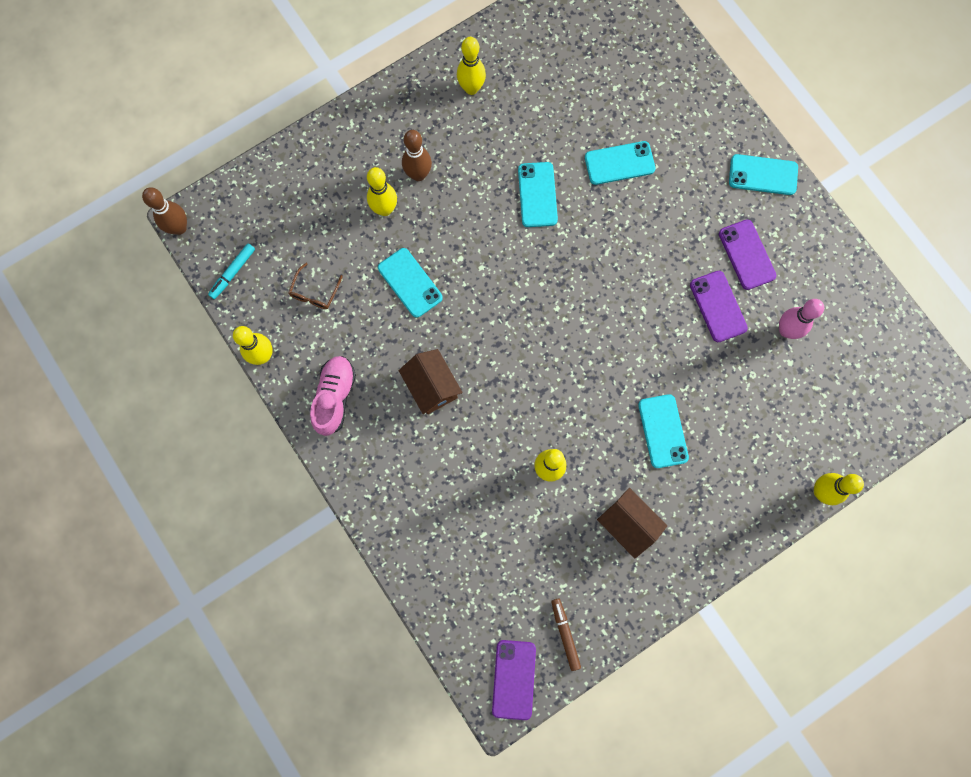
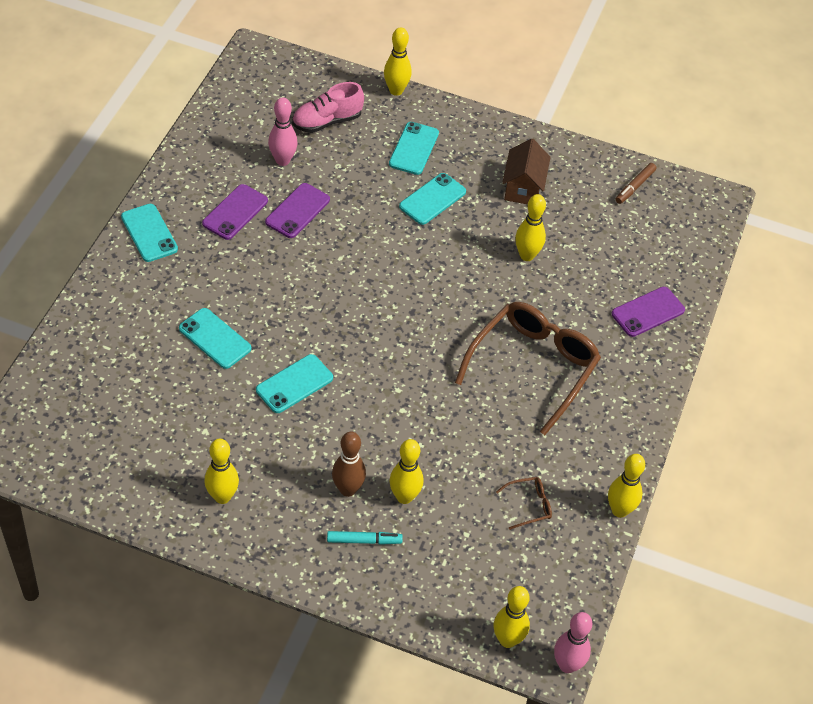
camera: 130 degrees left, 25 degrees down
brown bowling pin [142,187,187,235] -> pink bowling pin [554,612,592,673]
turquoise marker [208,243,255,299] -> turquoise marker moved to [327,531,403,545]
pink shoe [310,356,356,436] -> pink shoe moved to [292,82,364,133]
turquoise phone [378,248,443,318] -> turquoise phone moved to [389,122,439,175]
brown house [399,349,463,414] -> brown glasses [455,302,601,435]
purple phone [492,640,536,720] -> purple phone moved to [611,287,685,337]
none -> yellow bowling pin [494,586,530,648]

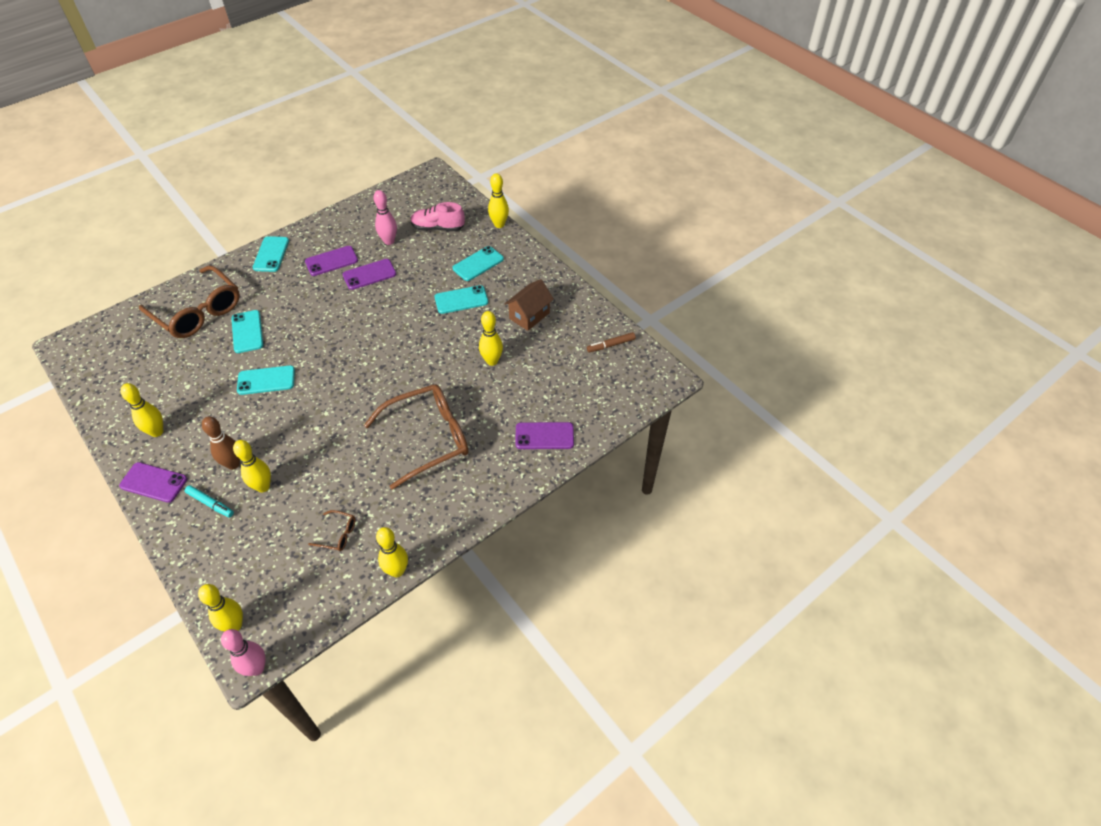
camera: 35 degrees right, 0 degrees up
none -> purple phone [119,462,187,503]
none -> brown glasses [139,265,240,338]

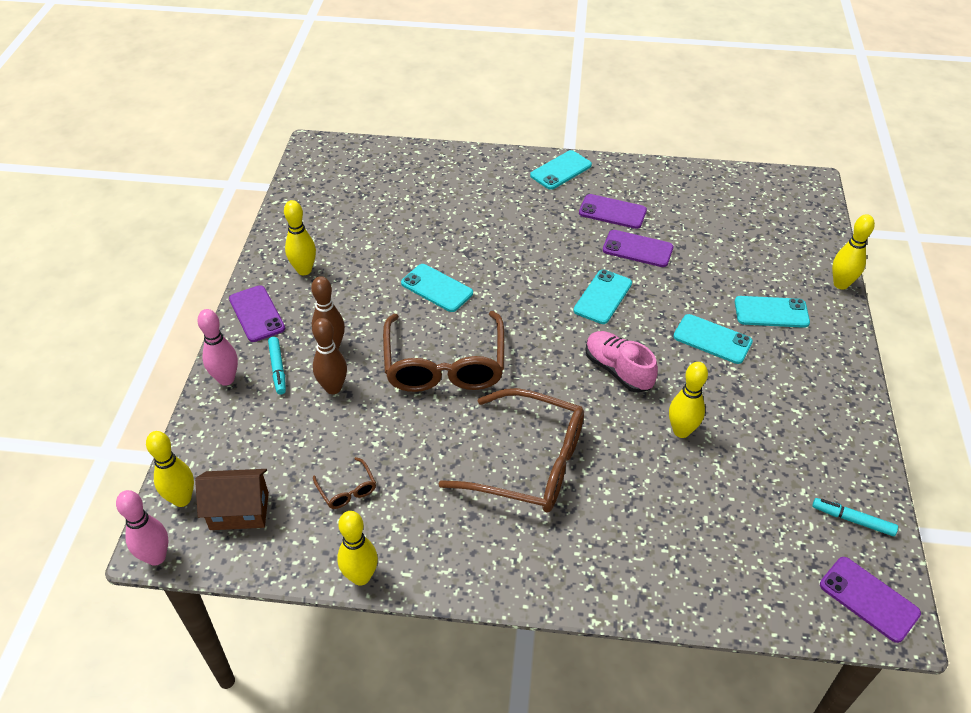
camera: 45 degrees right, 5 degrees down
brown glasses [139,265,240,338] -> brown glasses moved to [383,311,504,392]
turquoise phone [231,310,263,353] -> turquoise phone moved to [573,270,632,324]
yellow bowling pin [233,440,271,492] -> brown bowling pin [312,318,347,394]
pink bowling pin [373,190,397,245] -> pink bowling pin moved to [198,309,238,386]
pink shoe [411,202,465,231] -> pink shoe moved to [585,331,658,393]
brown house [504,279,554,331] -> brown house moved to [195,469,269,530]
purple phone [515,422,574,449] -> purple phone moved to [820,557,921,643]
brown marker [587,332,636,352] -> turquoise marker [812,498,898,536]

